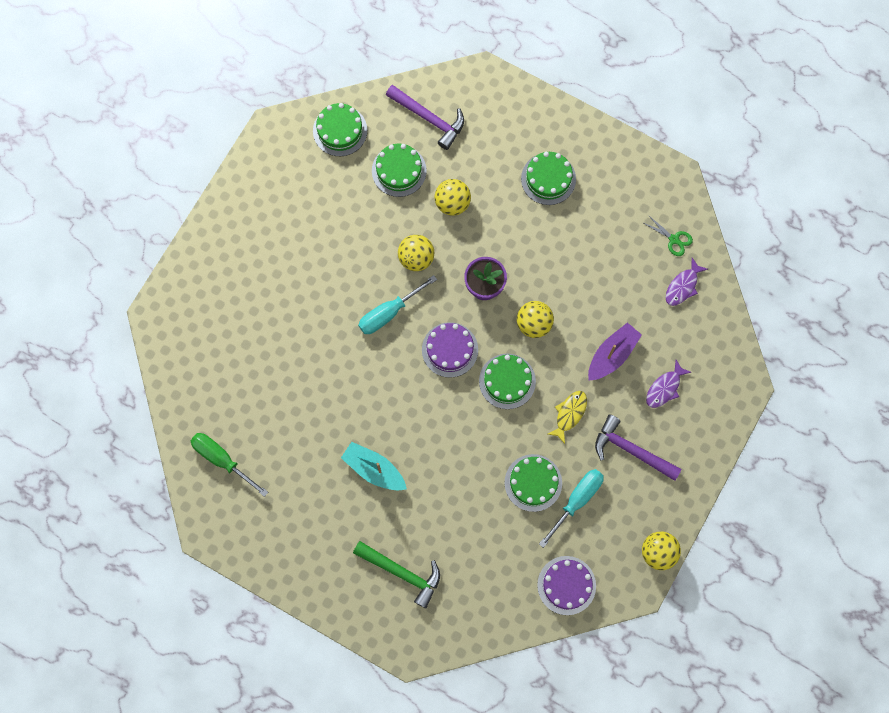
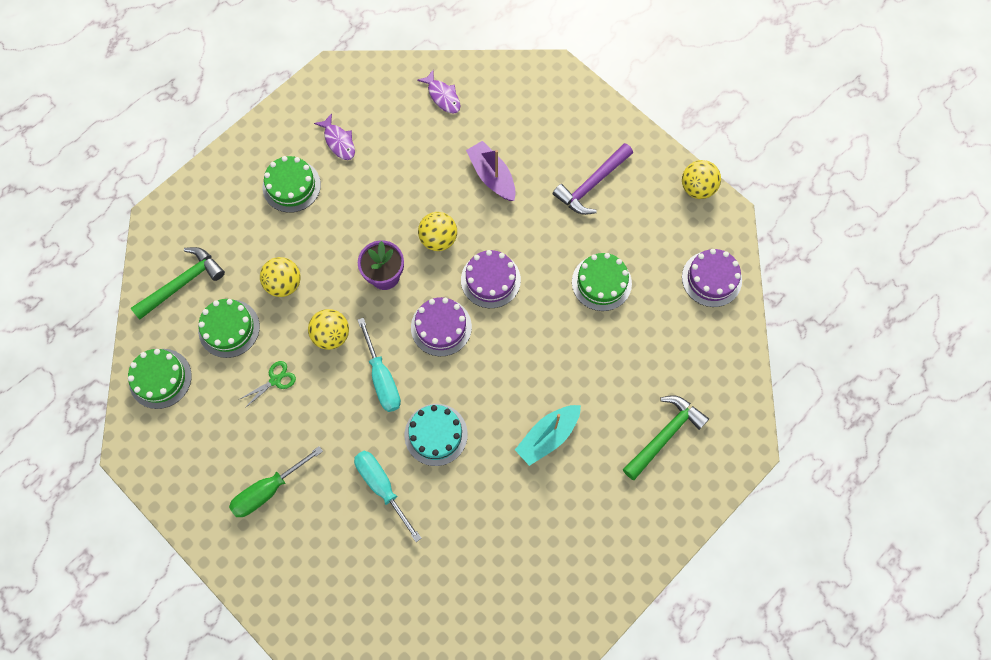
camera: 75 degrees left, 5 degrees down
green screwdriver [191,433,268,497] -> green screwdriver moved to [229,446,323,517]
purple hammer [386,85,464,150] -> green hammer [131,247,225,319]
green cake [479,354,536,409] -> purple cake [461,250,521,308]
turquoise screwdriver [539,469,604,548] -> turquoise screwdriver moved to [354,451,422,542]
yellow fish [548,391,587,444] -> none
green scissors [642,215,693,256] -> green scissors moved to [238,361,296,409]
purple fish [646,360,691,408] -> purple fish moved to [314,113,355,160]
none -> turquoise cake [404,404,468,466]

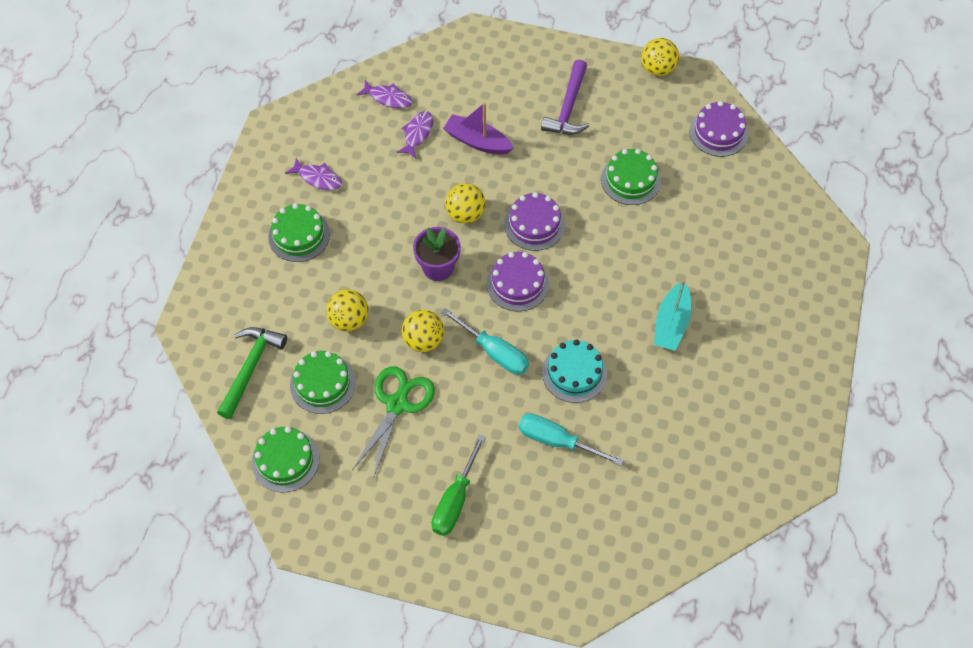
camera: 30 degrees left, 10 degrees down
green scissors [238,361,296,409] -> green scissors [352,366,435,479], size x1.91
green hammer [623,395,709,480] -> none
none -> purple fish [397,111,433,158]

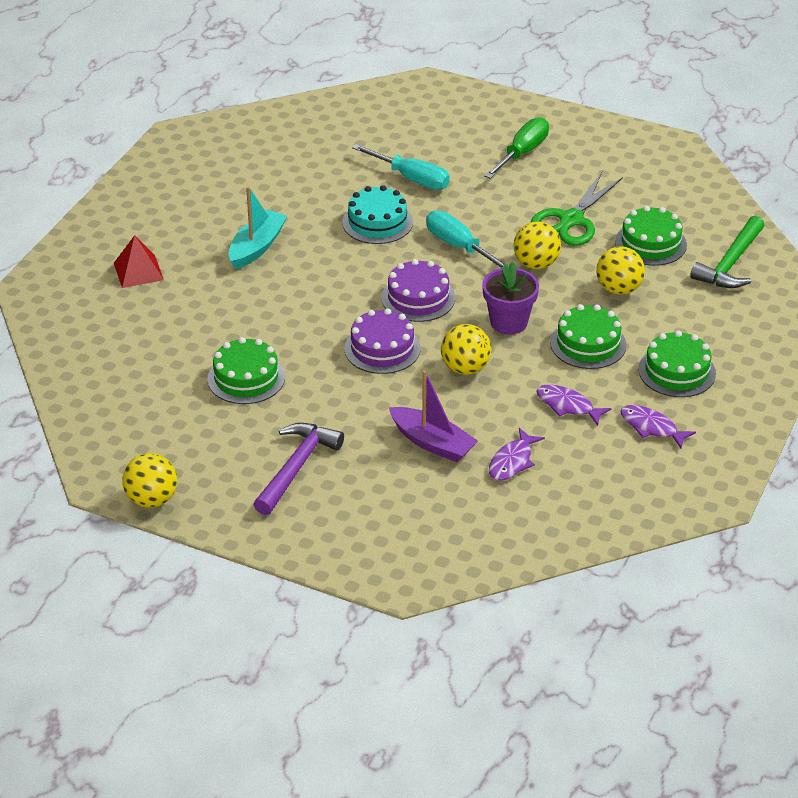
camera: 170 degrees left, 20 degrees down
green cake [252,427,320,492] -> green cake moved to [550,304,627,369]
purple fish [356,80,412,108] -> purple fish moved to [536,385,612,426]
purple cake [689,101,748,157] -> none
none -> red pyramid [114,235,164,288]

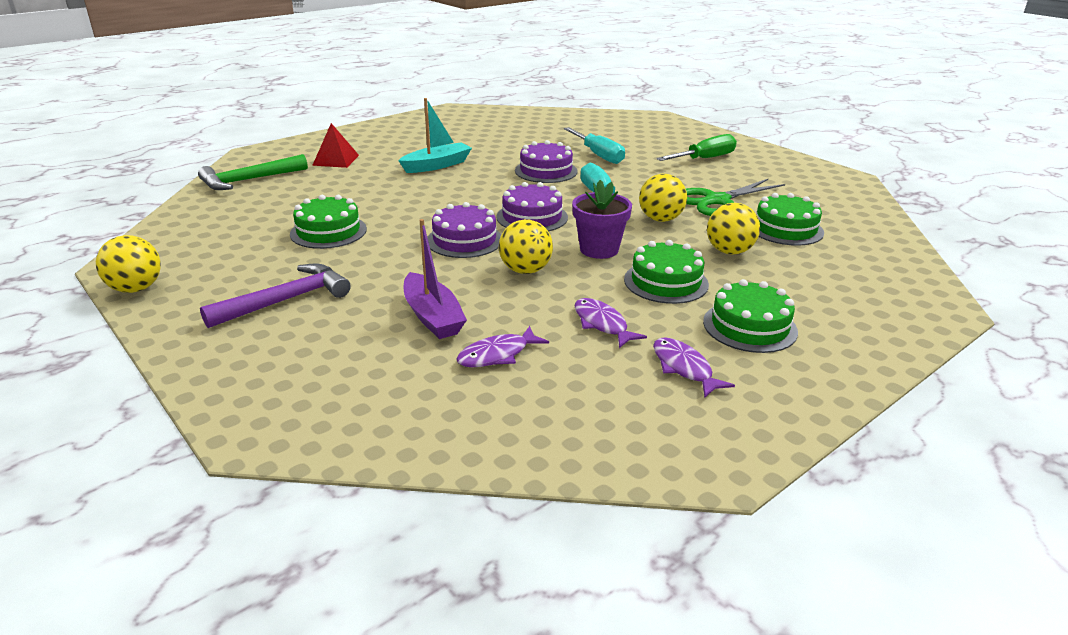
camera: 25 degrees right, 10 degrees down
turquoise cake [342,185,413,244] -> purple cake [515,140,578,183]
green hammer [690,216,765,288] -> green hammer moved to [198,154,308,190]

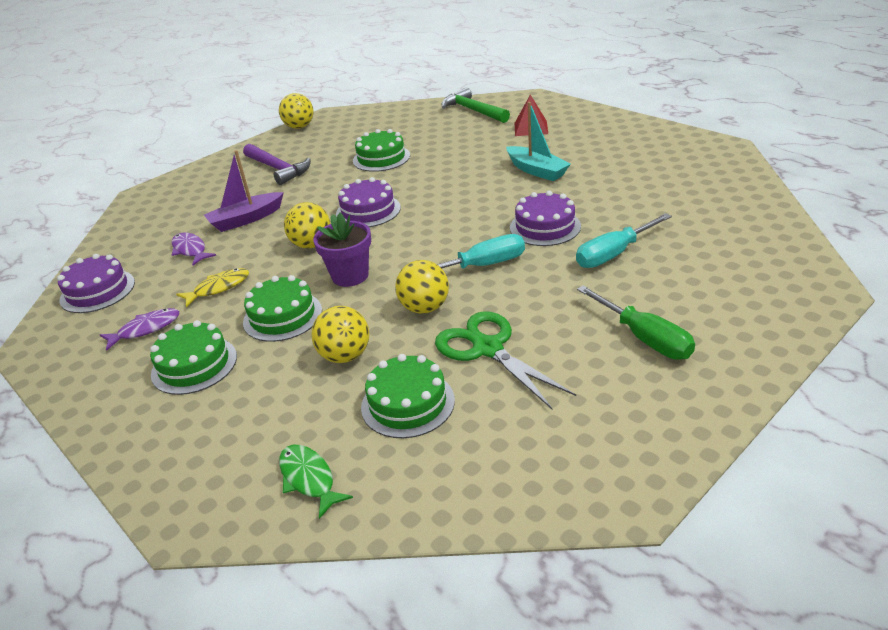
camera: 90 degrees right, 5 degrees up
purple cake [496,182,568,231] -> purple cake moved to [57,254,135,313]
purple fish [574,298,647,348] -> yellow fish [176,268,249,307]
none -> green fish [279,445,353,519]

